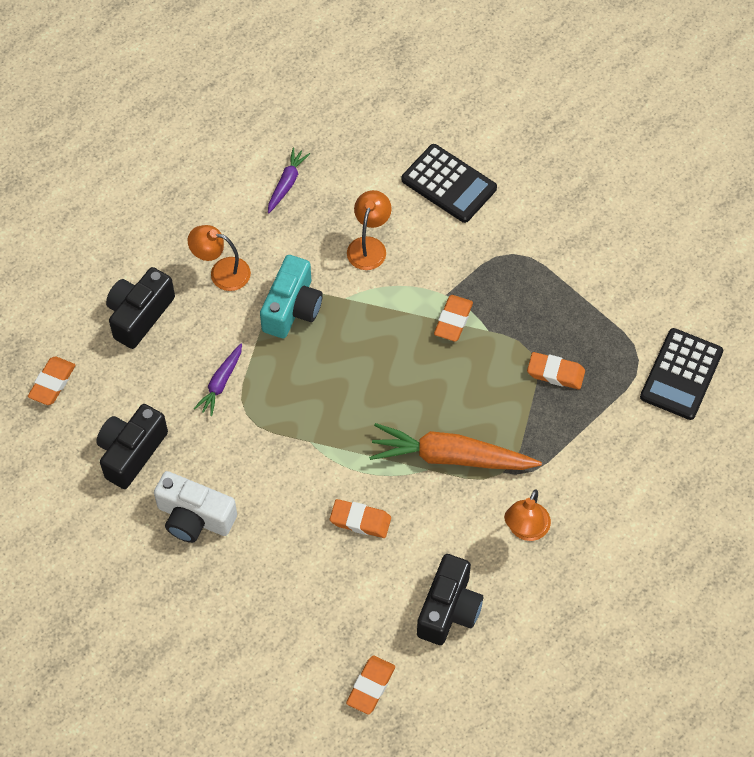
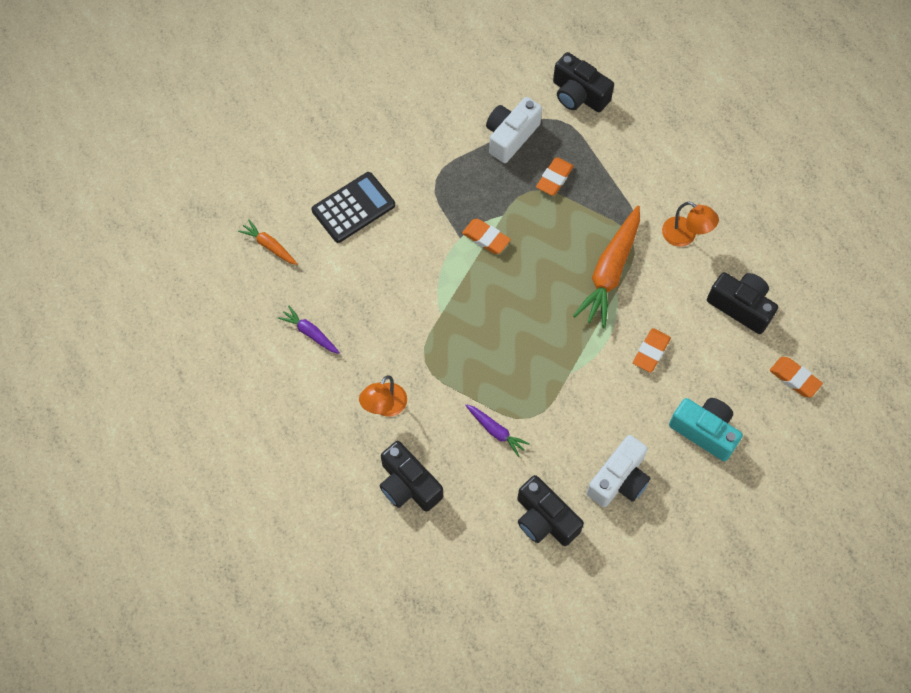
camera: 75 degrees left, 5 degrees up
orange eraser [28,356,76,405] -> none
turquoise camera [260,255,323,338] -> turquoise camera moved to [669,398,743,461]
orange lamp [347,190,392,270] -> none
black calculator [640,328,723,420] -> black camera [553,52,614,112]
none -> orange carrot [238,220,298,265]
none -> white camera [486,97,542,163]

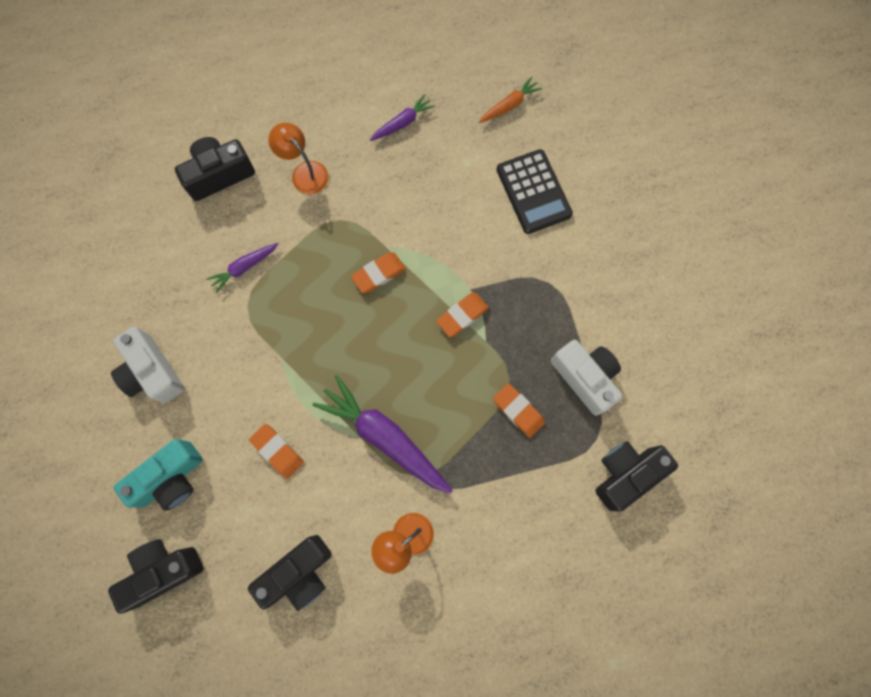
camera: 105 degrees right, 10 degrees up
black camera [517,475,584,546] -> black camera moved to [108,539,204,614]
orange carrot [573,206,640,328] -> purple carrot [312,375,453,494]
orange eraser [770,357,823,398] -> orange eraser moved to [351,252,406,293]

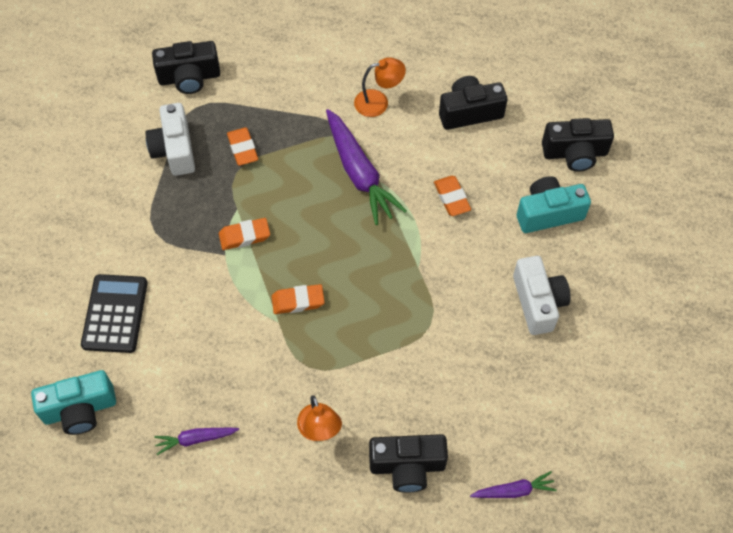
camera: 155 degrees left, 15 degrees down
purple carrot [206,243,278,293] -> purple carrot moved to [470,471,557,498]
orange carrot [479,76,543,123] -> turquoise camera [31,370,116,435]

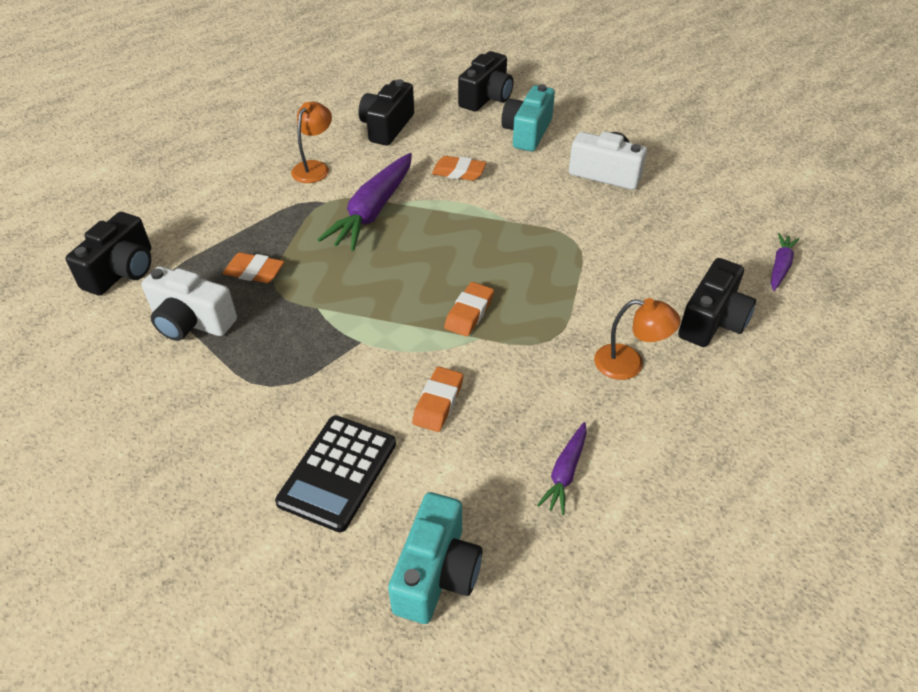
camera: 55 degrees left, 15 degrees down
black calculator [81,274,148,353] -> black calculator turned 105 degrees counterclockwise [275,415,396,532]
orange eraser [219,218,270,250] -> orange eraser moved to [412,367,463,432]
purple carrot [326,109,407,225] -> purple carrot turned 105 degrees clockwise [317,153,412,251]

